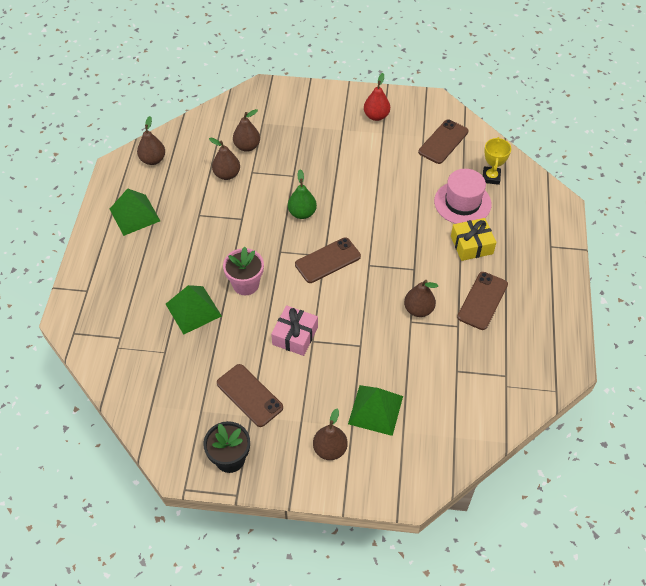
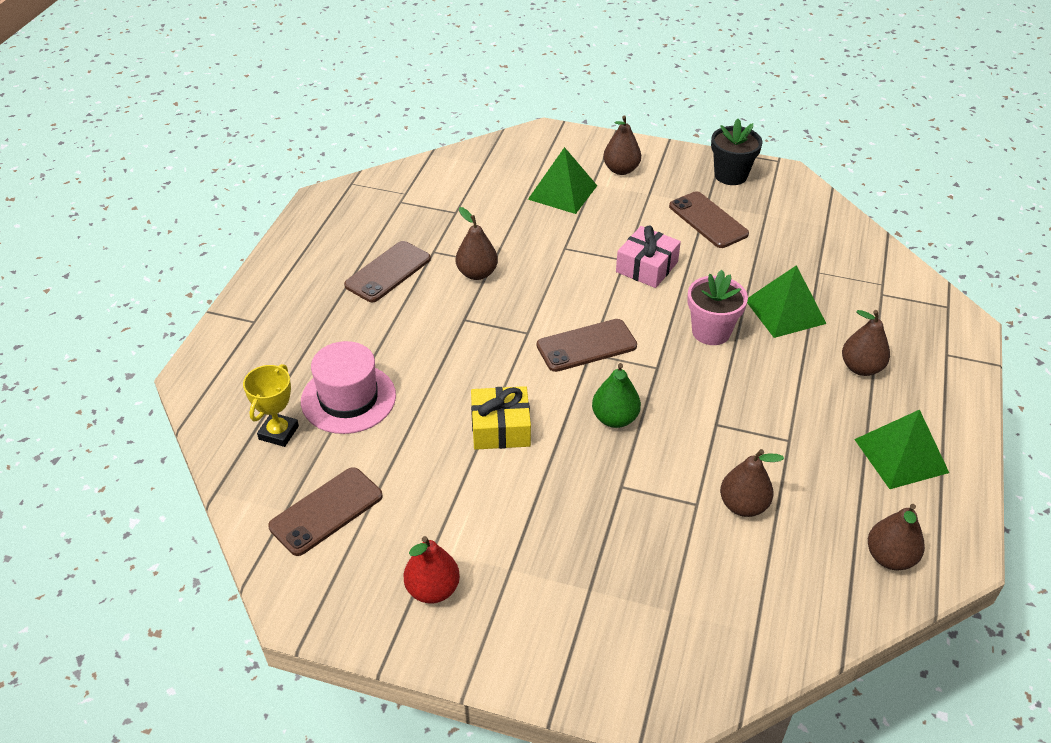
camera: 170 degrees left, 10 degrees down
brown pear [233,109,260,152] -> brown pear moved to [842,310,890,376]
yellow gift [451,218,496,261] -> yellow gift moved to [471,386,531,450]

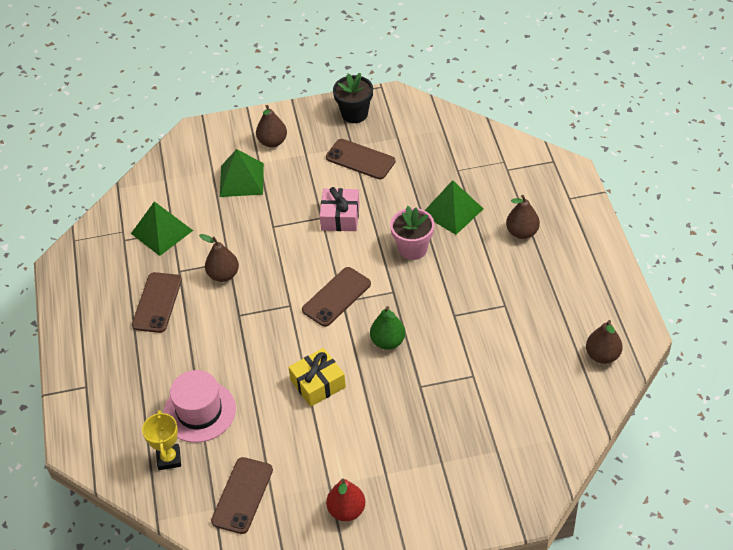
camera: 25 degrees left, 5 degrees up
brown pear [720,449,784,517] -> none
green pyramid [854,410,949,489] -> green pyramid moved to [131,201,193,256]

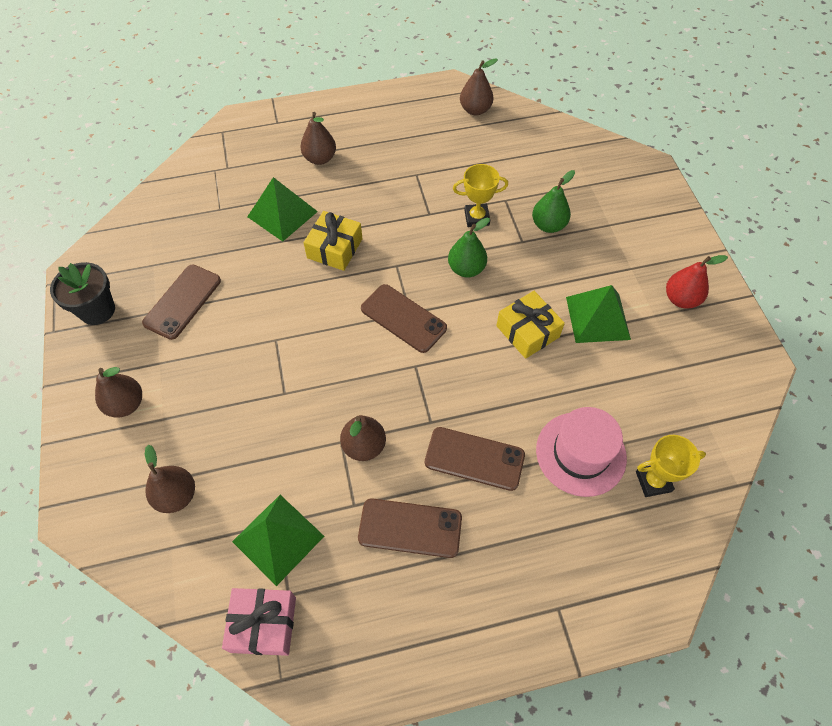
camera: 95 degrees left, 10 degrees up
brown phone [211,457,273,534] -> brown phone moved to [425,427,525,491]
green pyramid [220,149,264,197] -> green pyramid moved to [566,285,631,343]
pink gift [320,187,360,231] -> pink gift moved to [222,588,296,656]
pink flower pot [390,206,435,260] -> yellow gift [303,211,362,271]
none -> brown pear [145,445,195,513]
none -> yellow trophy [453,164,508,227]
none -> green pear [532,170,575,233]

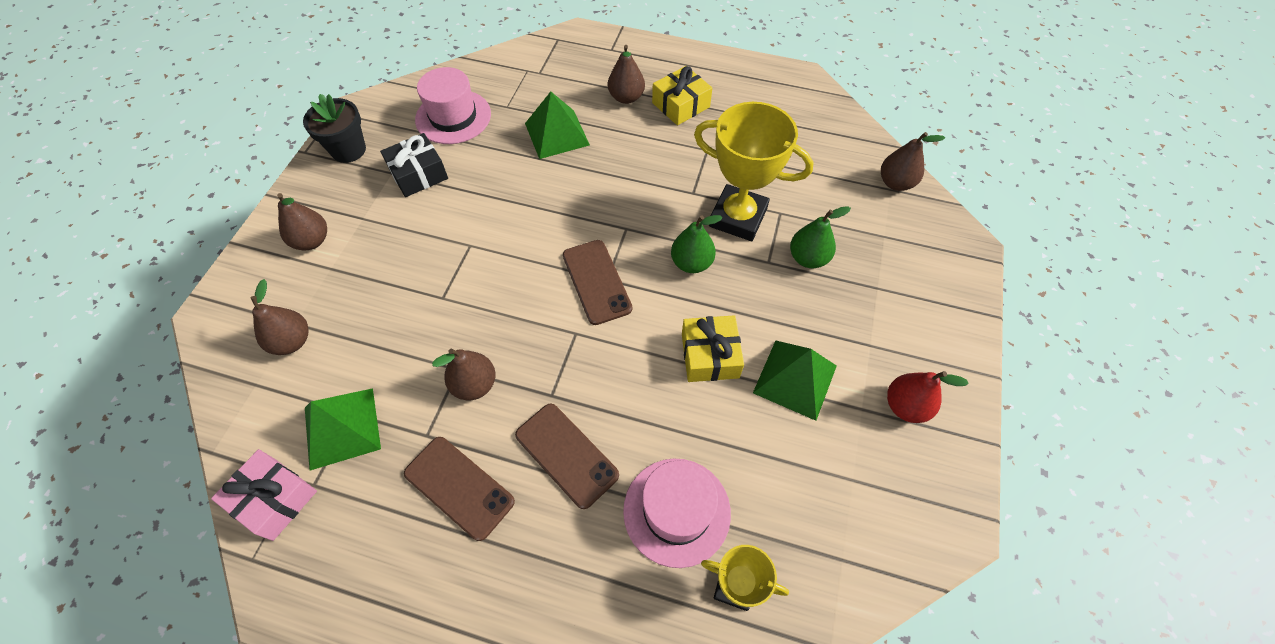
camera: 30 degrees right, 0 degrees up
brown phone [142,265,221,340] -> black gift [380,133,448,197]
yellow gift [303,211,362,271] -> yellow gift moved to [652,66,712,125]
yellow trophy [453,164,508,227] -> yellow trophy [694,102,814,241], size x1.82
brown pear [460,58,498,115] -> brown pear moved to [881,132,945,191]
none -> pink hat [415,67,491,144]

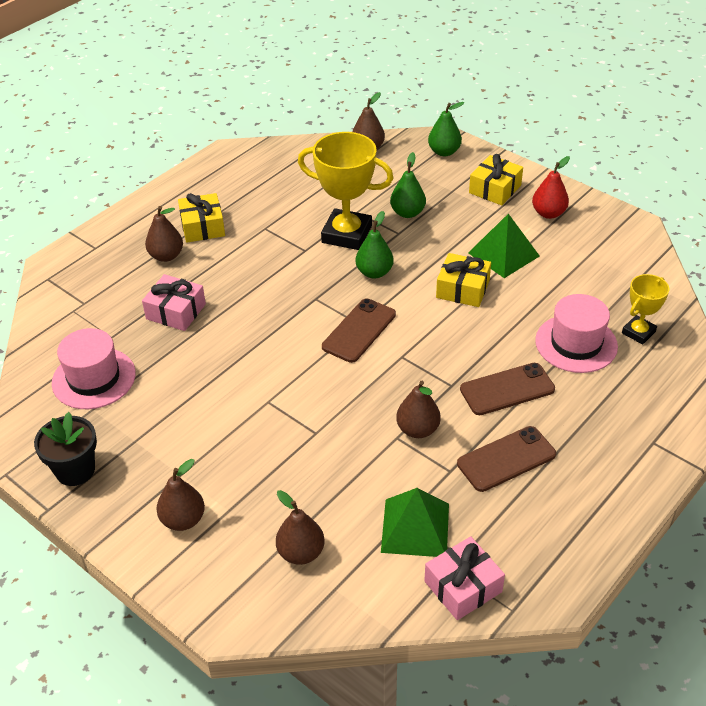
camera: 65 degrees left, 15 degrees down
black gift [380,133,448,197] -> none
green pyramid [525,92,590,159] -> pink gift [142,274,206,331]
brown phone [563,240,632,325] -> brown phone turned 60 degrees counterclockwise [322,298,396,363]
yellow trophy [694,102,814,241] -> yellow trophy turned 60 degrees clockwise [298,132,393,250]
none -> green pear [428,102,464,156]
none -> yellow gift [469,154,523,206]

